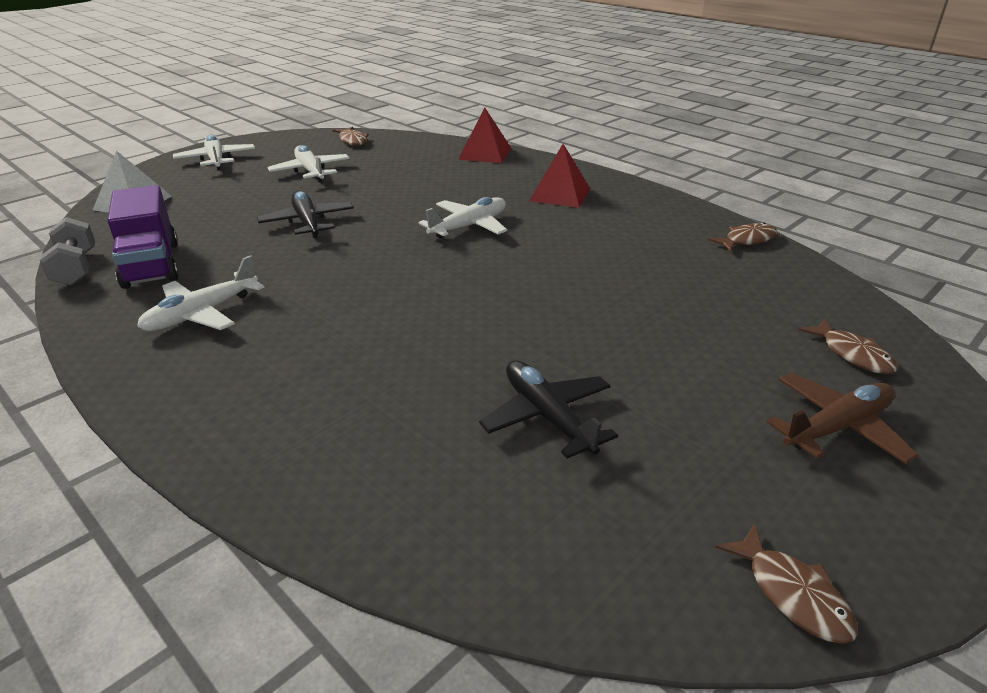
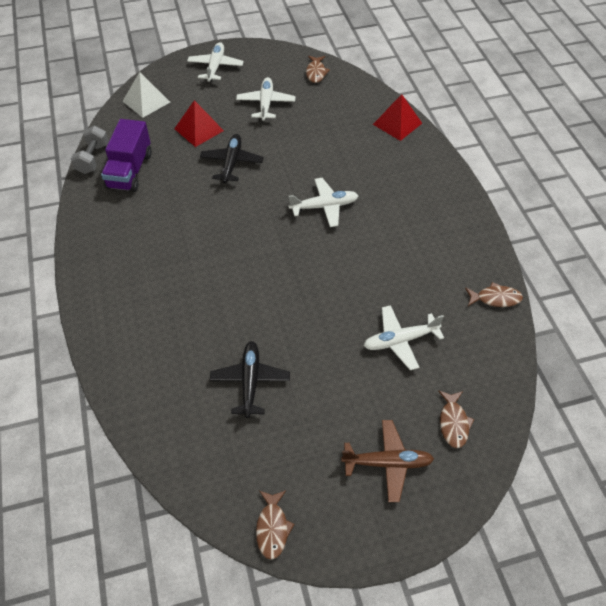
camera: 30 degrees right, 20 degrees up
white plane [137,255,265,331] -> white plane moved to [364,305,444,370]
red pyramid [529,144,590,208] -> red pyramid moved to [174,100,224,147]

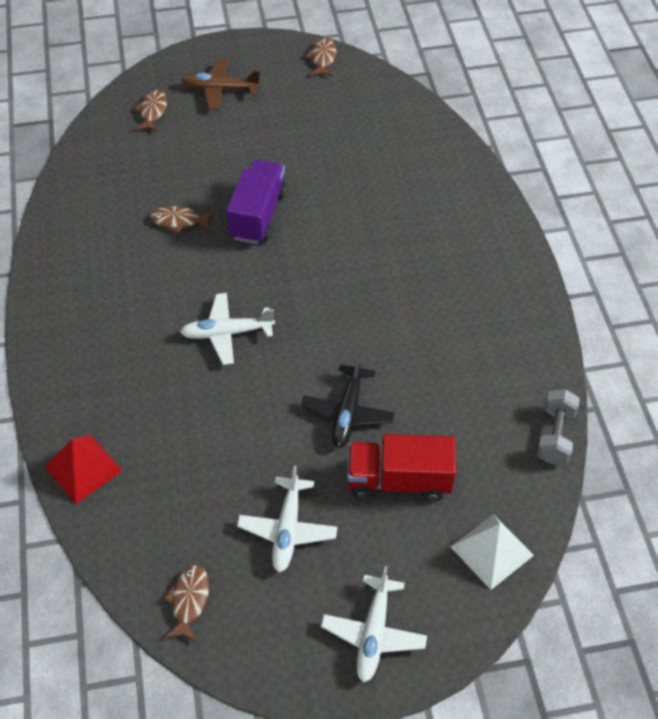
camera: 175 degrees left, 0 degrees up
purple truck [101,119,152,192] -> purple truck moved to [226,160,287,244]
red pyramid [174,100,224,147] -> red truck [348,434,456,502]
black plane [210,341,290,418] -> none
white plane [364,305,444,370] -> none
brown fish [465,282,523,307] -> brown fish moved to [150,206,214,234]

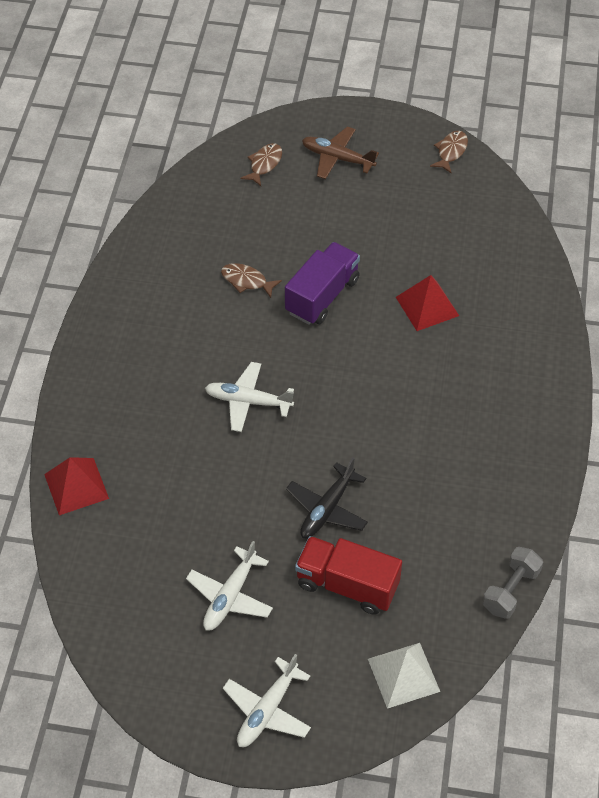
camera: 20 degrees right, 0 degrees up
brown fish [164,565,209,642] -> none
none -> red pyramid [396,275,459,331]

